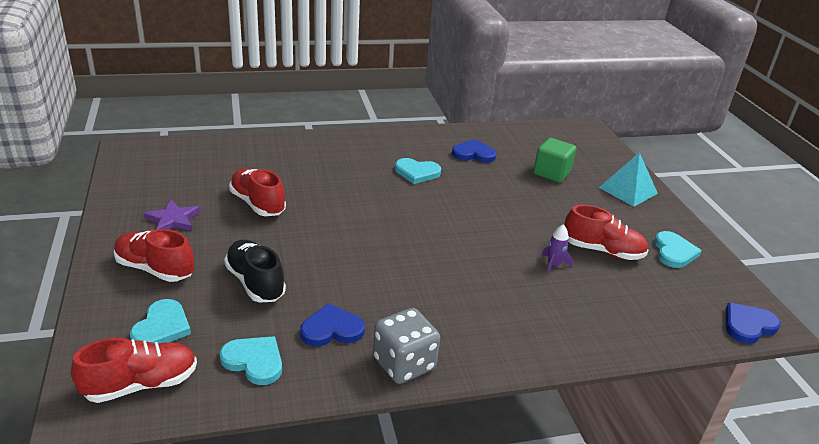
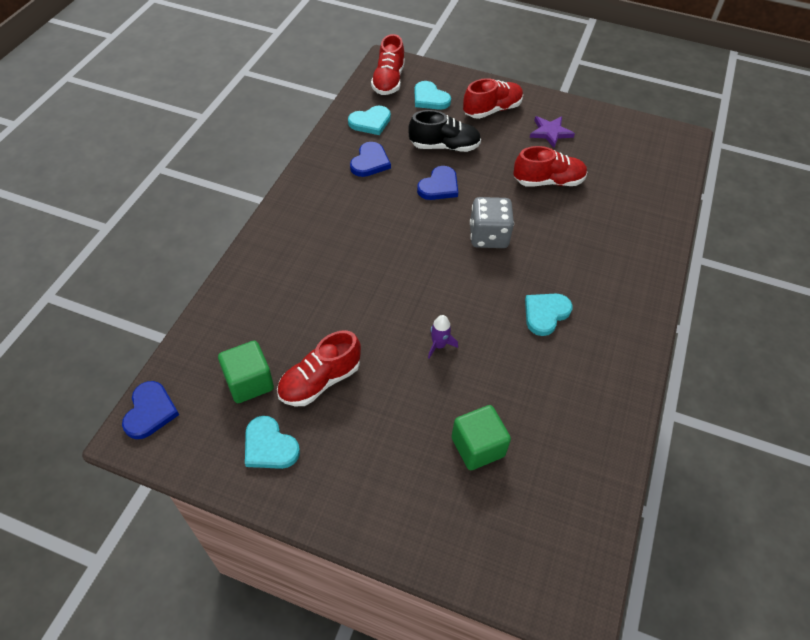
camera: 125 degrees right, 20 degrees up
grey dice [373,308,440,384] -> grey dice moved to [470,197,514,248]
blue heart [452,139,497,163] -> blue heart moved to [417,166,458,200]
purple rocket [542,224,573,275] -> purple rocket moved to [428,315,458,359]
turquoise pyramid [599,152,658,207] -> none
none -> green cube [218,341,274,403]

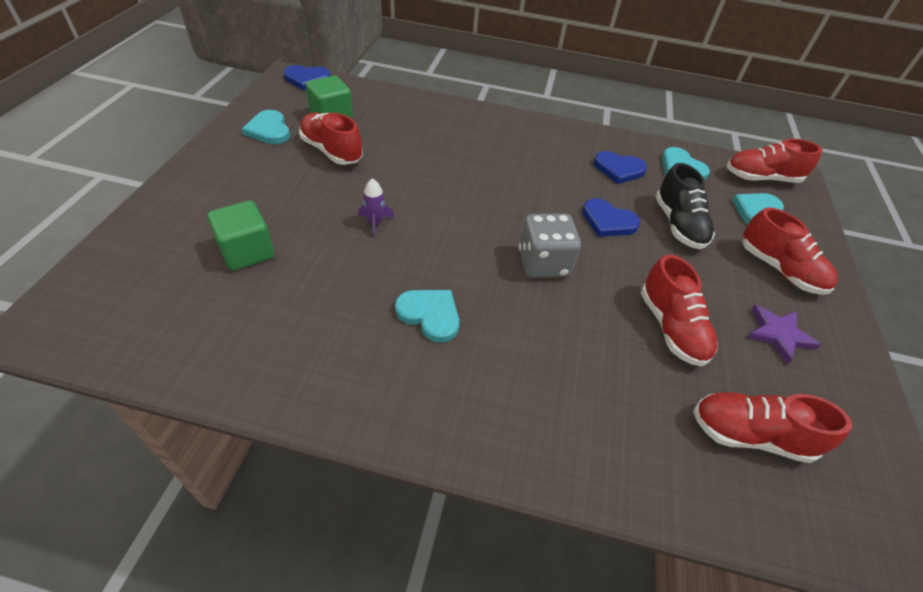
camera: 80 degrees right, 5 degrees down
turquoise heart [245,416,300,469] -> turquoise heart turned 60 degrees counterclockwise [242,110,290,144]
none -> red shoe [693,392,852,463]

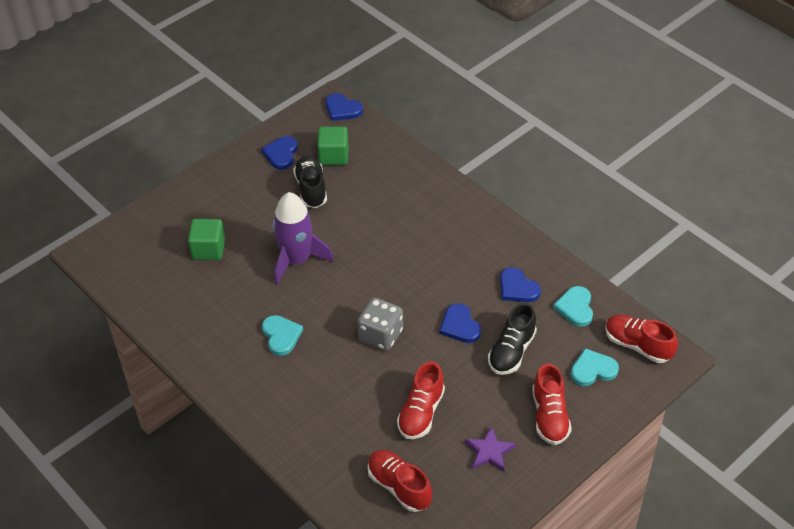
camera: 40 degrees right, 0 degrees up
turquoise heart [242,110,290,144] -> blue heart [261,136,298,169]
red shoe [299,113,363,165] -> black shoe [293,156,327,208]
purple rocket [358,178,394,237] -> purple rocket [273,192,334,285], size x2.41

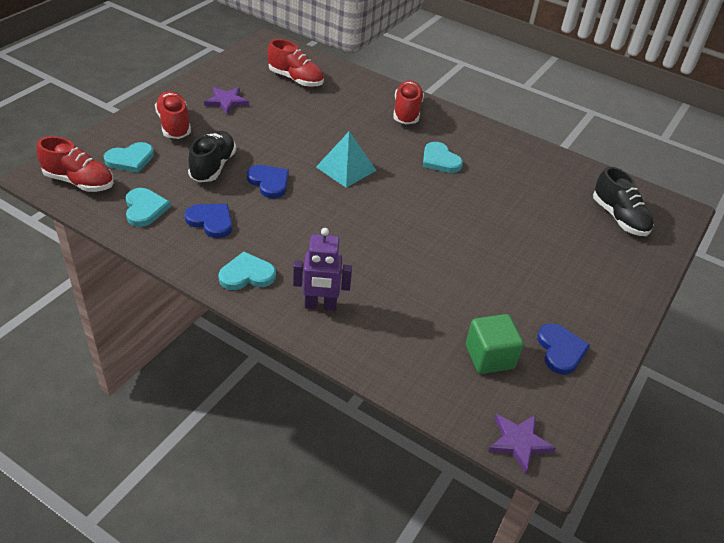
camera: 160 degrees right, 5 degrees down
green cube [188,219,225,260] -> none
purple rocket [273,192,334,285] -> none
black shoe [293,156,327,208] -> black shoe moved to [593,167,654,236]
blue heart [325,93,363,121] -> purple star [488,414,556,473]
grey dice [357,298,403,351] -> turquoise pyramid [316,131,377,188]
red shoe [397,361,445,439] -> red shoe moved to [393,81,424,125]
none -> turquoise heart [218,252,276,290]
none -> purple robot [293,228,352,311]

